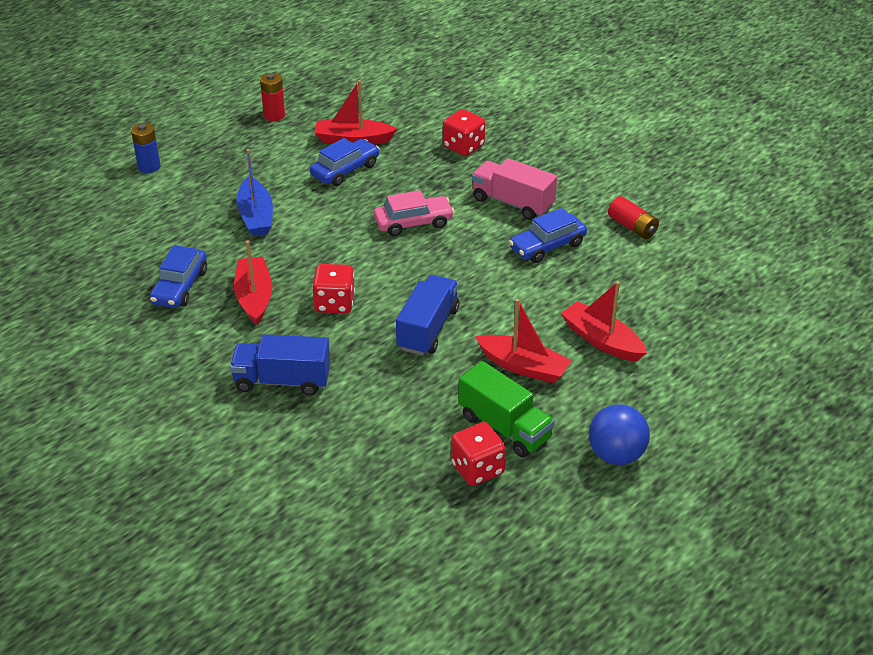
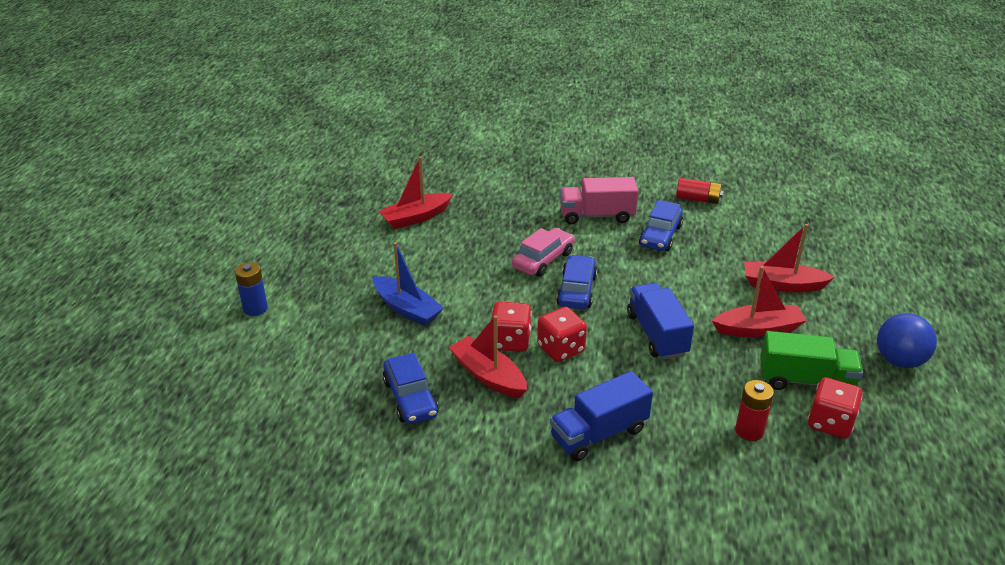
camera: 35 degrees left, 5 degrees down
red battery [260,73,285,121] -> red battery moved to [735,380,774,441]
blue car [310,138,380,186] -> blue car moved to [556,255,597,309]
red dice [443,109,485,156] -> red dice moved to [491,302,532,352]

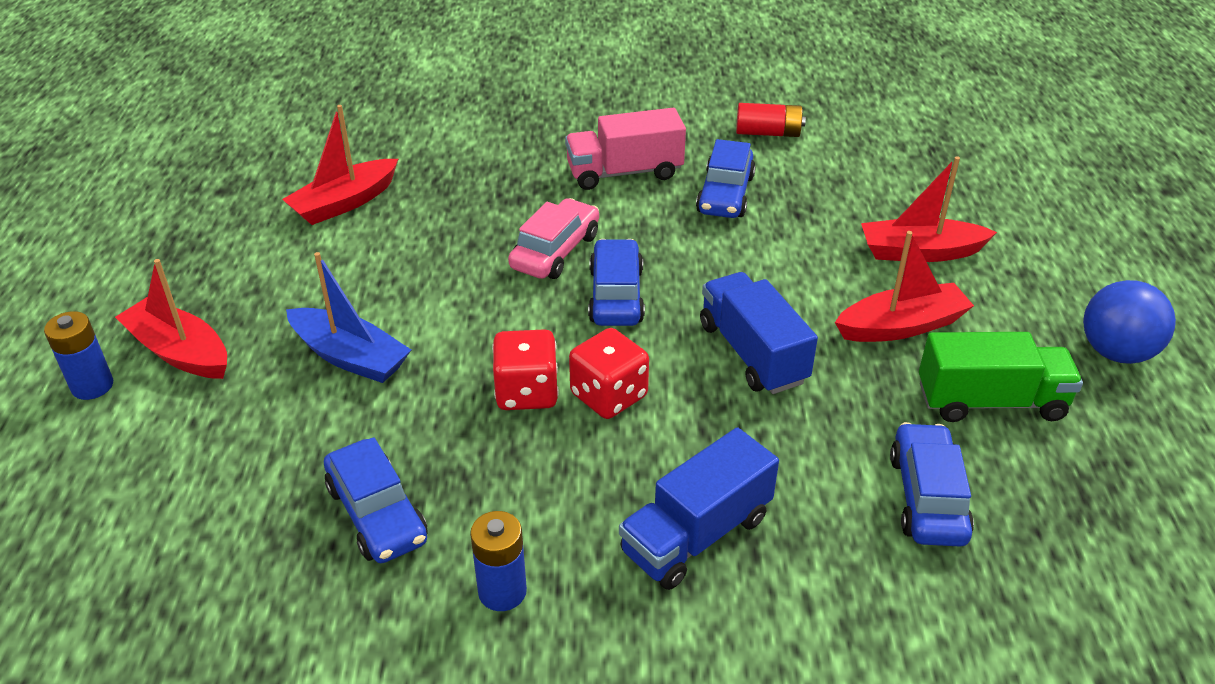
camera: 10 degrees left, 5 degrees up
red boat [449,315,527,398] -> red boat moved to [115,259,227,379]
red battery [735,380,774,441] -> blue car [890,422,974,547]
red dice [808,377,862,439] -> none
none -> blue battery [470,511,527,611]

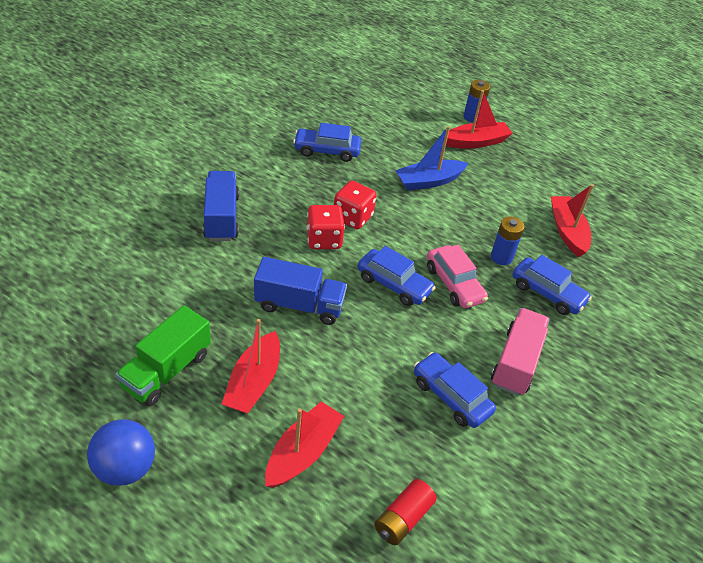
camera: 120 degrees right, 5 degrees up
blue battery [470,511,527,611] -> blue battery moved to [491,217,524,265]
red battery [736,103,806,137] -> red battery moved to [374,479,436,545]
blue car [890,422,974,547] -> blue car moved to [513,255,592,315]

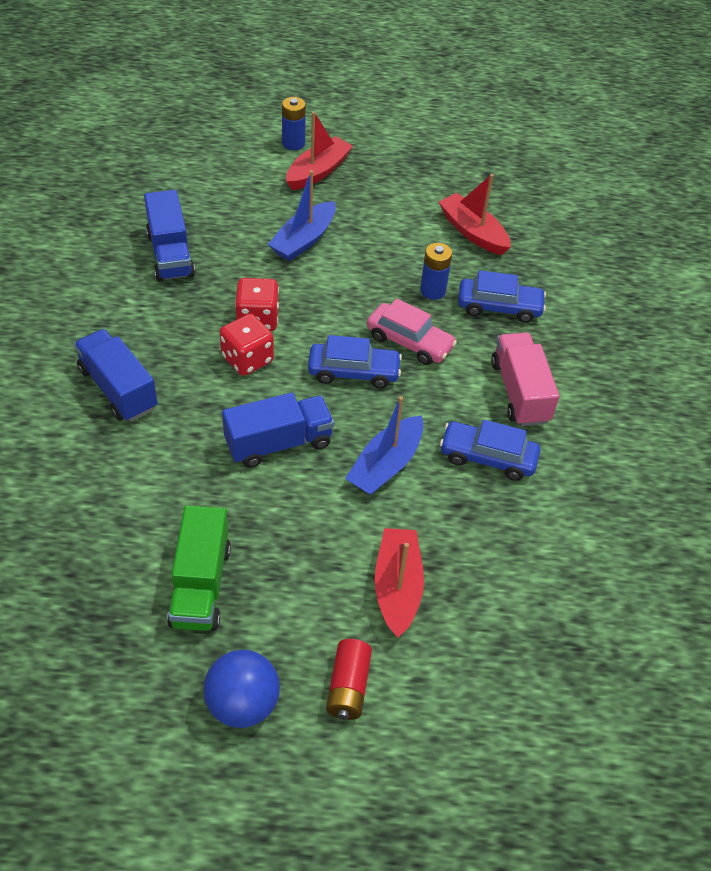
camera: 30 degrees left, 5 degrees up
red boat [222,319,280,414] -> none
blue car [293,123,361,162] -> blue truck [144,190,195,282]
red battery [374,479,436,545] -> red battery moved to [326,639,372,720]
none -> blue boat [345,396,424,495]

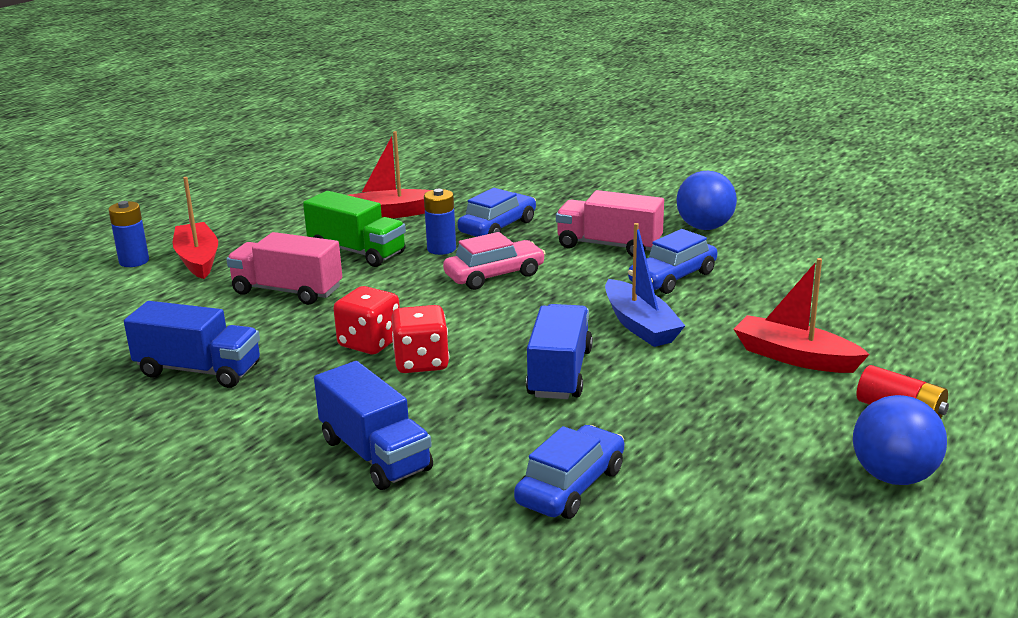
camera: 55 degrees left, 25 degrees down
blue truck [74,329,158,422] -> blue truck turned 120 degrees counterclockwise [314,361,433,490]
green truck [167,505,231,631] -> green truck moved to [303,191,406,267]
blue boat [268,170,336,261] -> pink truck [226,232,342,305]
blue car [308,335,402,389] -> blue car moved to [514,425,624,519]
none -> blue ball [676,171,737,230]

